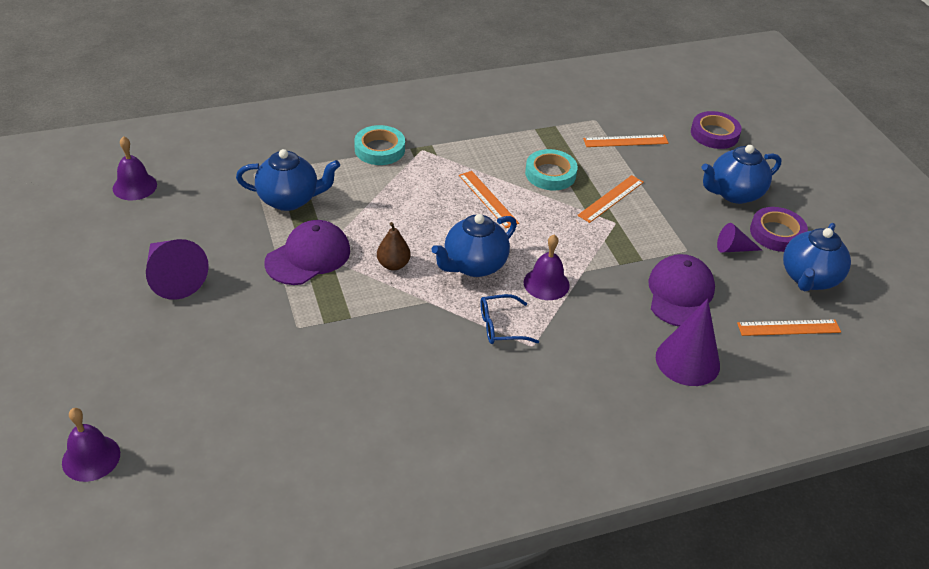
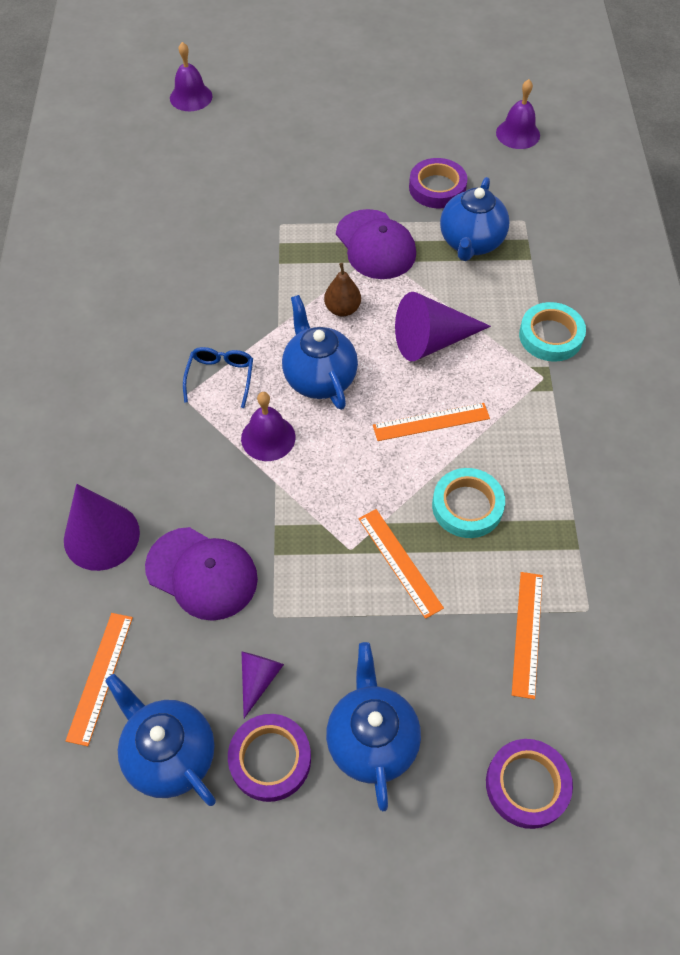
camera: 110 degrees right, 15 degrees up
purple cone [146,239,209,300] -> purple cone moved to [395,292,491,361]
none -> purple tape [409,158,467,208]

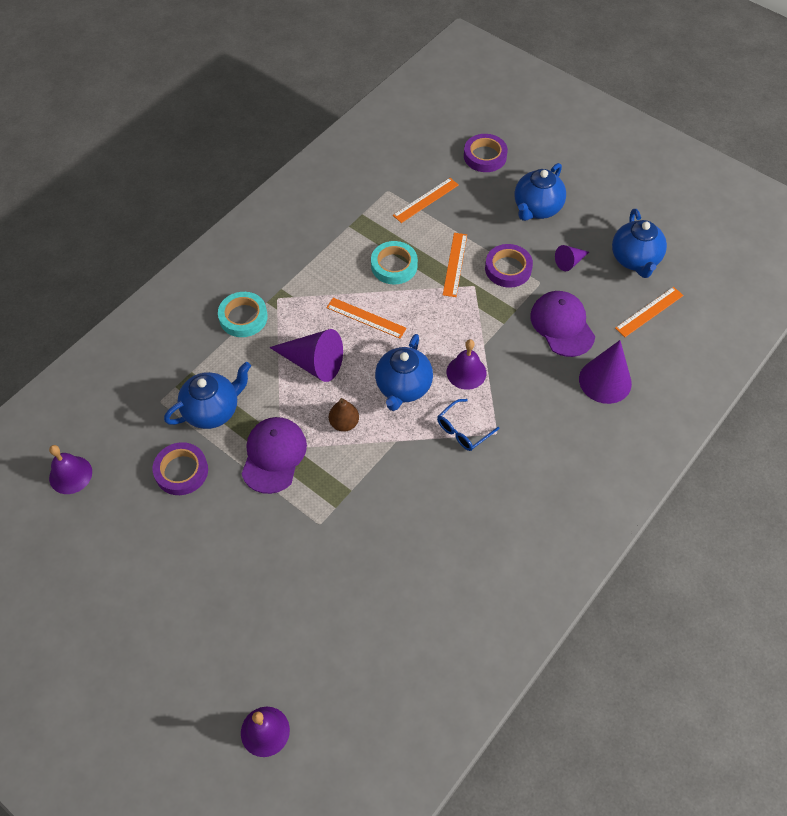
camera: 140 degrees left, 0 degrees up
purple tape [228,714,311,802] -> purple tape moved to [485,244,533,288]

